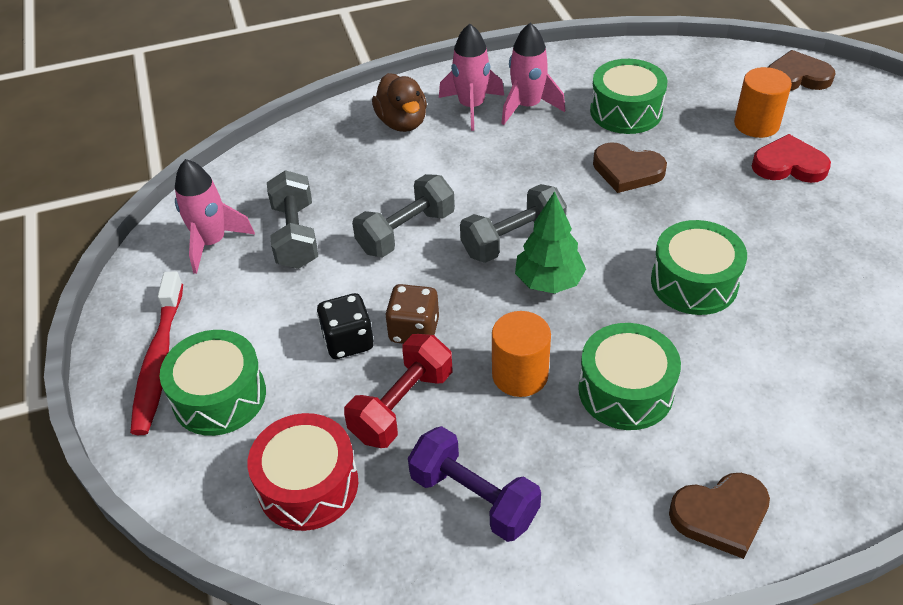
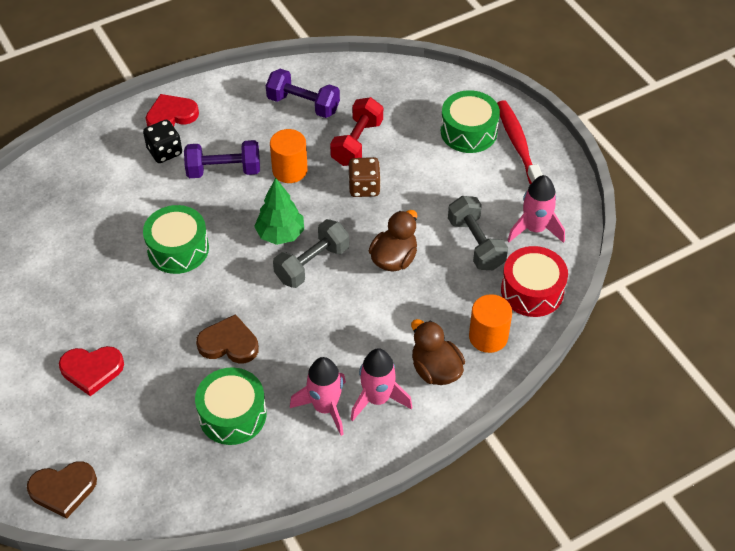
camera: 165 degrees right, 5 degrees up
red drum [247,413,358,531] -> red drum moved to [501,246,568,317]
black dice [317,293,374,359] -> black dice moved to [143,120,182,163]
grey dumbbell [352,174,455,257] -> brown duck [369,210,417,272]
green drum [578,323,681,430] -> purple dumbbell [184,140,260,178]
brown heart [669,473,770,559] -> red heart [146,94,199,127]
orange cylinder [734,67,792,138] -> orange cylinder moved to [469,294,512,353]

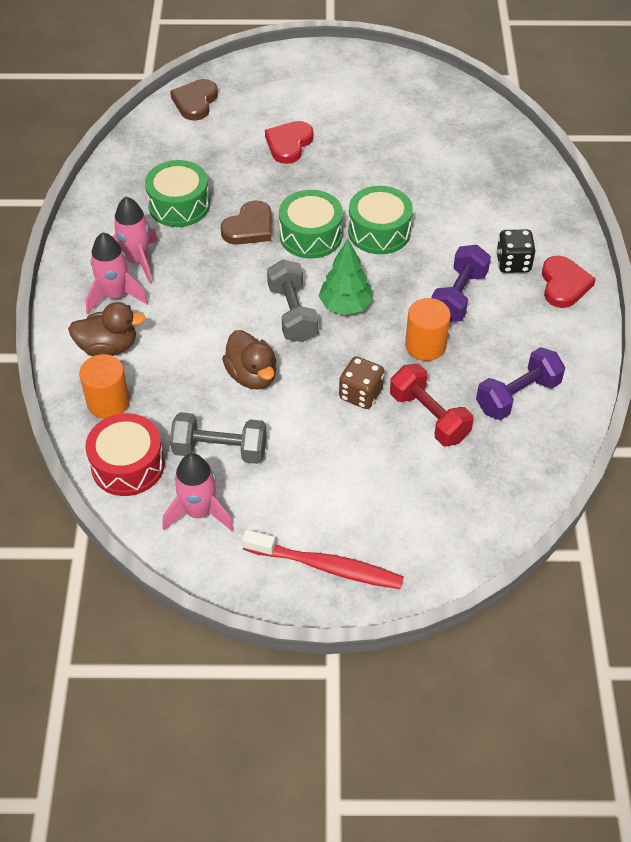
camera: 120 degrees right, 0 degrees up
green drum [441,90,500,153] -> green drum moved to [279,190,343,259]

